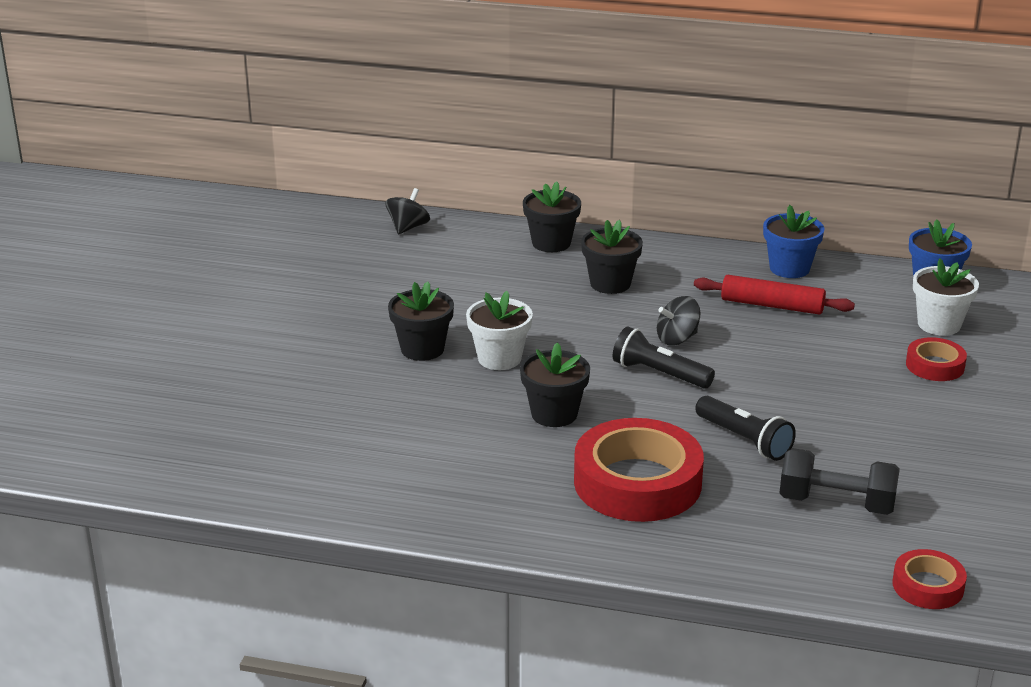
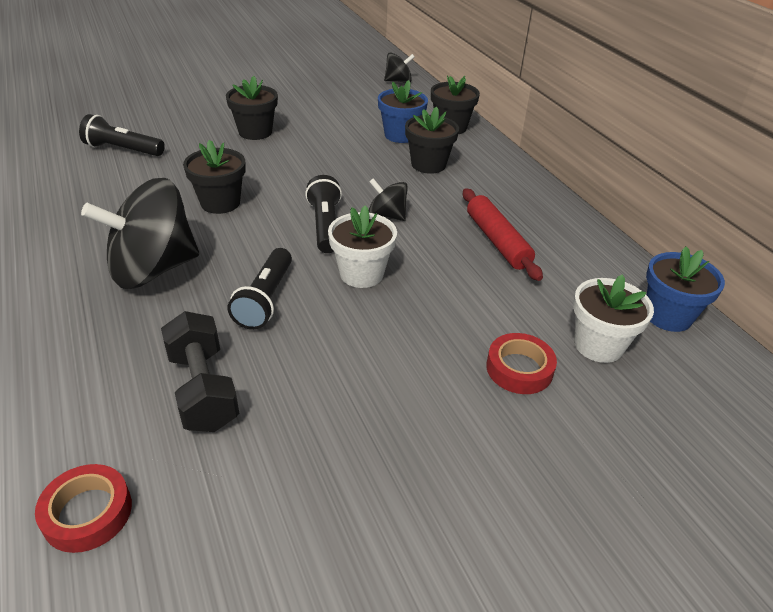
camera: 50 degrees right, 10 degrees up
white flower pot [466,291,533,370] -> white flower pot moved to [328,205,397,288]
red tape [574,418,704,522] -> black spinning top [81,178,199,289]
blue flower pot [763,205,825,278] -> blue flower pot moved to [378,80,428,143]
none -> black flashlight [79,114,165,156]

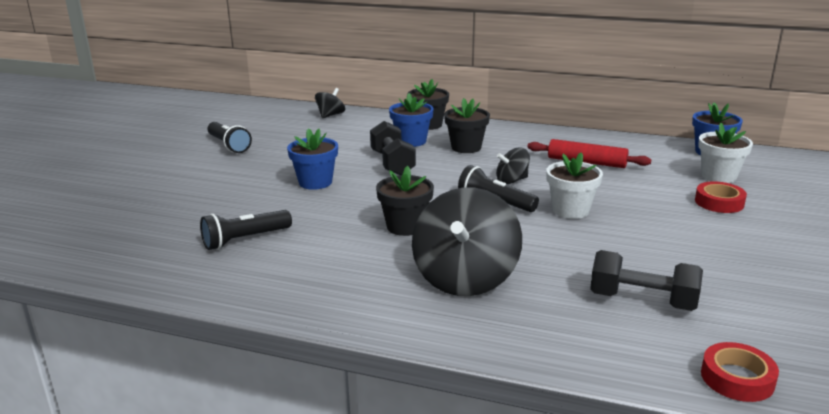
camera: 45 degrees left, 15 degrees down
black flower pot [226,76,278,140] -> blue flower pot [287,128,338,190]
black flashlight [228,248,292,330] -> black flashlight moved to [207,122,252,153]
none -> black dumbbell [370,121,416,175]

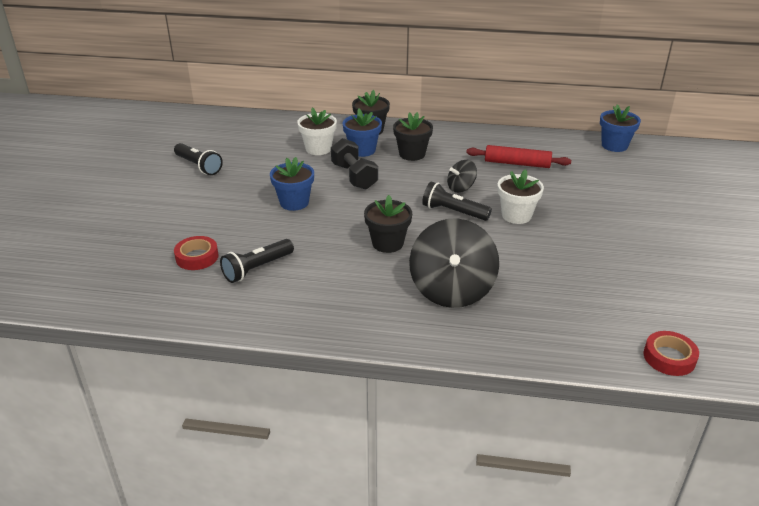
camera: 10 degrees left, 10 degrees up
black spinning top [315,88,345,118] -> none
black dumbbell [590,250,703,311] -> none
red tape [695,181,747,213] -> red tape moved to [174,236,219,270]
white flower pot [698,122,753,183] -> white flower pot moved to [297,107,337,155]

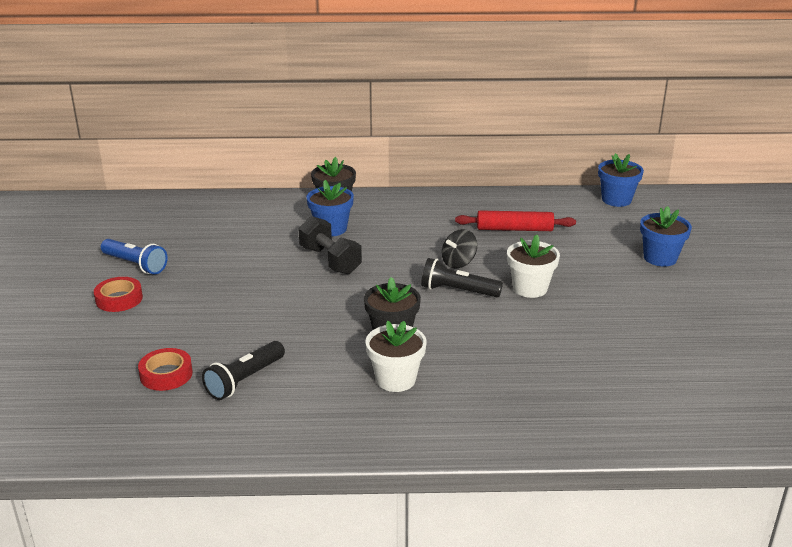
camera: 10 degrees left, 5 degrees down
black flashlight [174,143,223,175] -> blue flashlight [101,239,168,274]
blue flower pot [270,157,314,211] -> blue flower pot moved to [640,206,692,267]
white flower pot [297,107,337,155] -> white flower pot moved to [366,321,426,392]
black flower pot [393,112,433,161] -> none
black spinning top [409,218,499,308] -> none
red tape [644,331,699,376] -> red tape moved to [94,277,143,312]

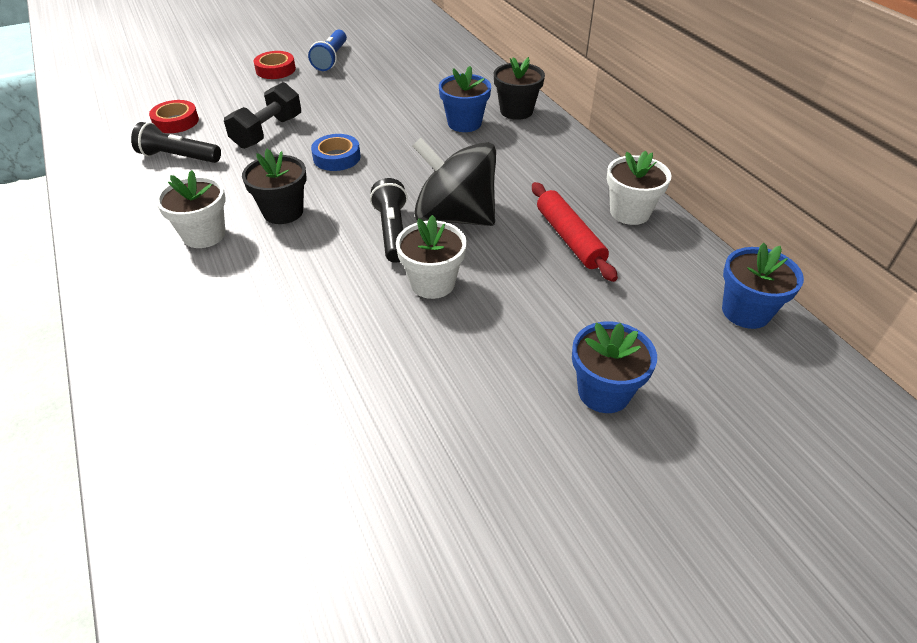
camera: 65 degrees right, 15 degrees up
black dumbbell [298,216,362,275] -> black dumbbell moved to [224,82,301,149]
black spinning top [442,229,477,268] -> black spinning top [412,137,496,226], size x2.04
none -> blue tape [311,134,361,171]
none -> white flower pot [607,151,671,225]

